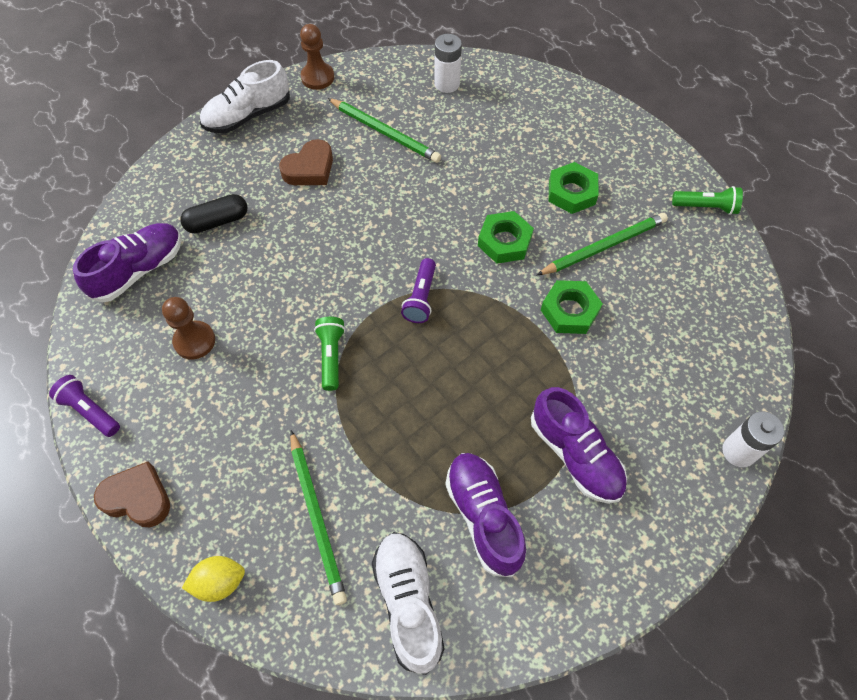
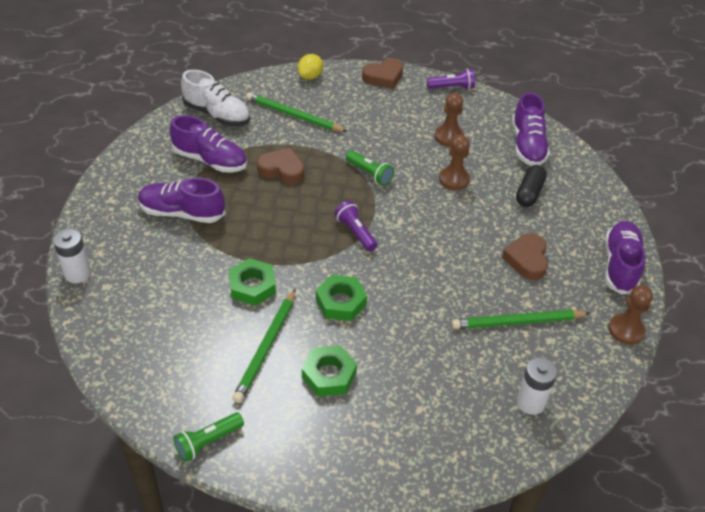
camera: 135 degrees right, 15 degrees down
white shoe [200,60,290,133] -> purple shoe [605,221,646,295]
none -> brown heart [257,148,305,184]
none -> brown pawn [439,135,470,190]

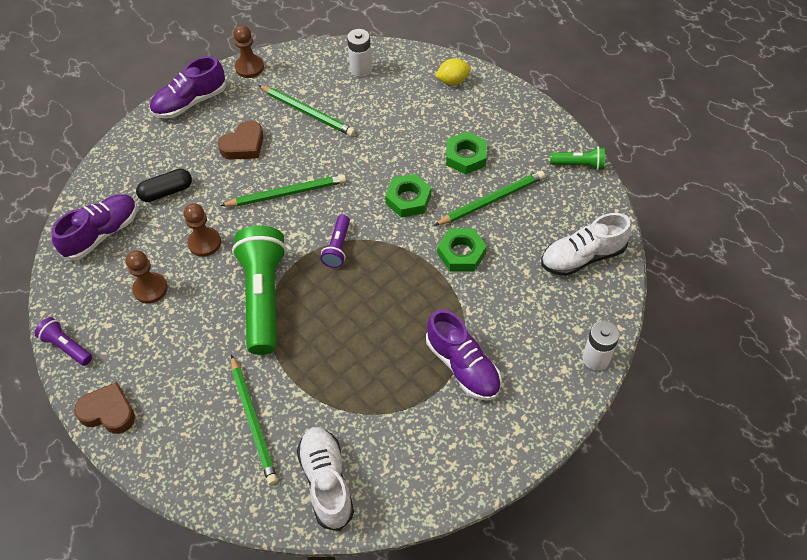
camera: 135 degrees left, 10 degrees up
purple shoe [170,115,247,172] -> none
brown heart [257,148,305,184] -> none
yellow lemon [298,54,323,80] -> yellow lemon moved to [435,58,471,85]
green flashlight [346,150,394,186] -> green flashlight [232,226,287,355], size x2.11
none -> green pencil [220,174,346,206]
none -> white shoe [541,213,632,276]

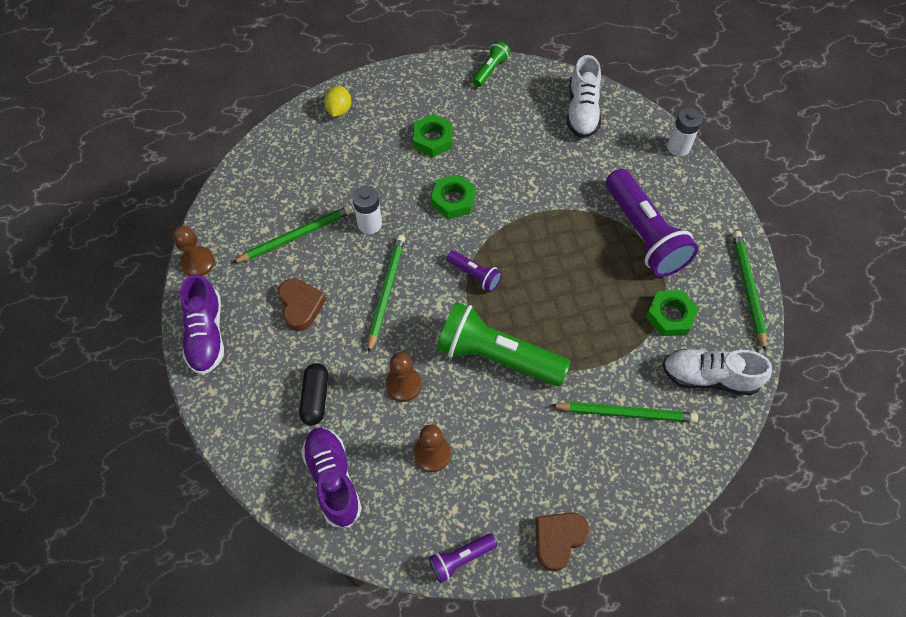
camera: 65 degrees left, 5 degrees up
white battery [347,29,372,77] -> white battery moved to [352,186,382,234]
purple shoe [426,310,502,401] -> purple flashlight [606,169,698,277]
green pencil [434,171,545,226] -> green pencil moved to [733,231,767,352]
green nut [437,229,487,271] -> green nut moved to [646,290,699,336]

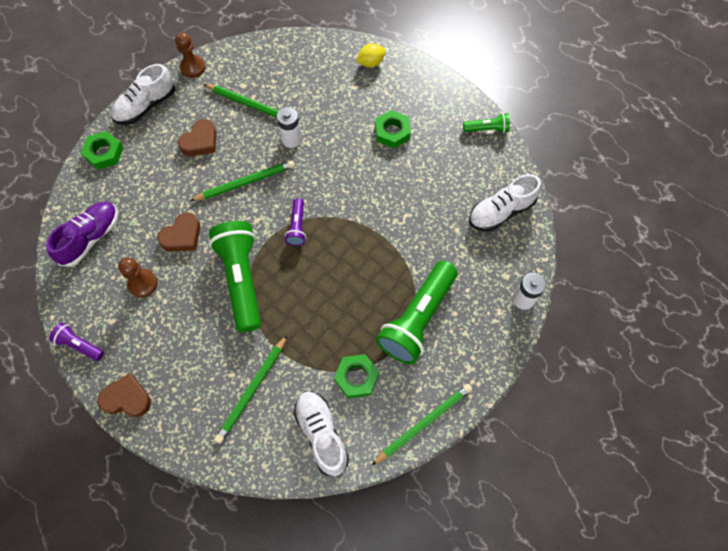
camera: 55 degrees right, 5 degrees up
purple shoe [180,274,224,375] -> white shoe [111,64,175,125]
black capsule [299,363,328,425] -> none
brown pawn [386,352,422,402] -> brown heart [157,212,200,252]
green nut [431,175,476,219] -> green nut moved to [81,131,124,170]
green pencil [550,402,698,423] -> green pencil turned 60 degrees clockwise [214,335,287,444]
purple flashlight [606,169,698,277] -> green flashlight [376,261,458,364]

